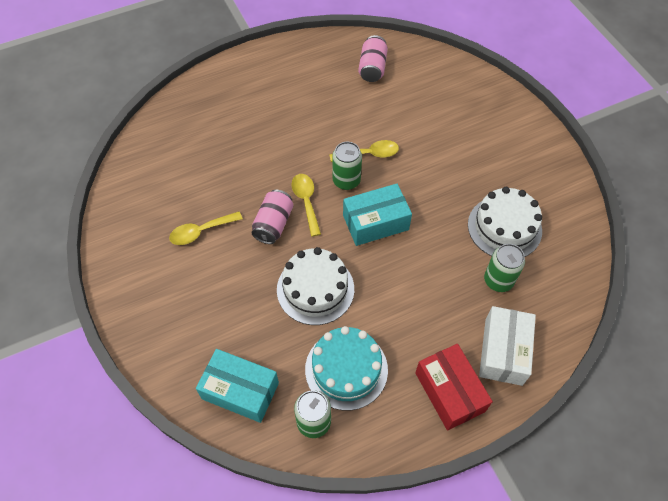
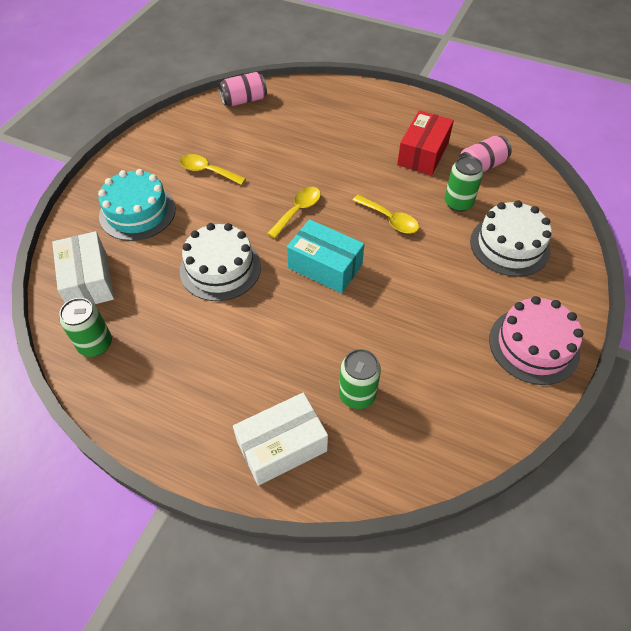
camera: 50 degrees right, 5 degrees down
turquoise box [196,349,279,423] -> white box [52,231,114,304]
pink can [252,190,293,244] -> pink can moved to [218,72,267,106]
turquoise cake [305,326,388,410] -> turquoise cake moved to [98,169,176,241]
green can [332,142,362,190] -> green can moved to [445,156,483,212]
red box [415,344,493,431] -> red box moved to [397,110,454,176]
white cake [468,187,542,257] -> white cake moved to [470,200,552,277]
none -> pink cake [489,296,584,385]

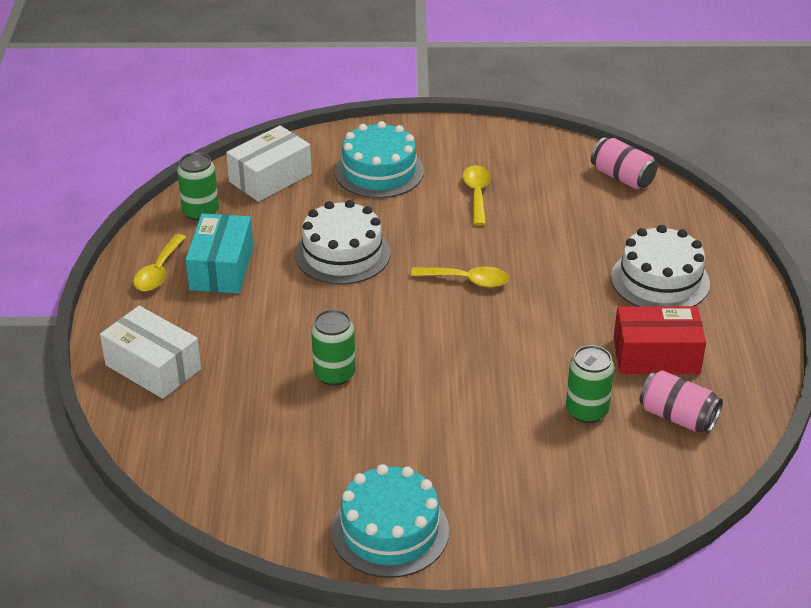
camera: 65 degrees right, 15 degrees down
turquoise box [287,219,364,293] -> turquoise box moved to [185,213,253,294]
green can [339,349,381,409] -> green can moved to [311,309,356,386]
yellow spoon [352,195,419,234] -> yellow spoon moved to [133,234,186,291]
white cake [470,200,552,277] -> white cake moved to [611,225,710,306]
pink cake [489,296,584,385] -> turquoise cake [331,464,449,578]

